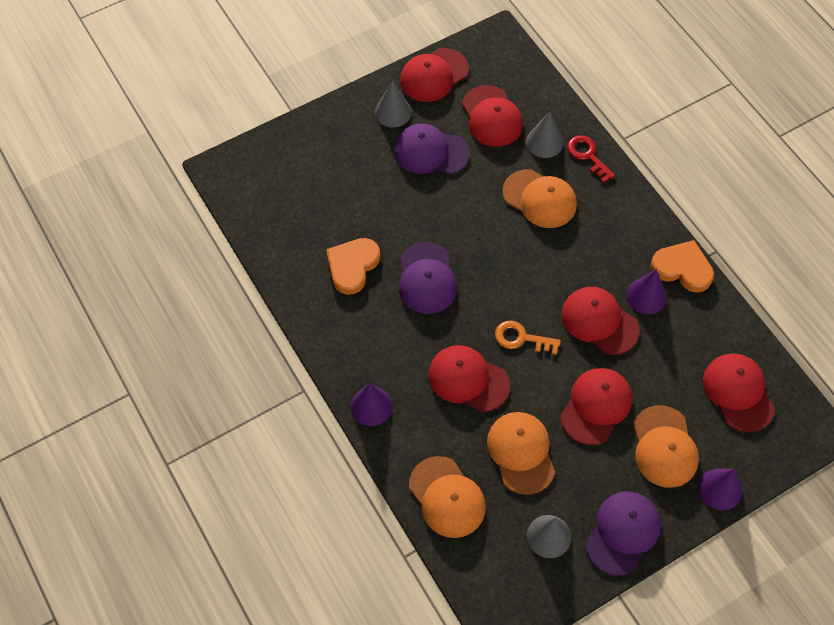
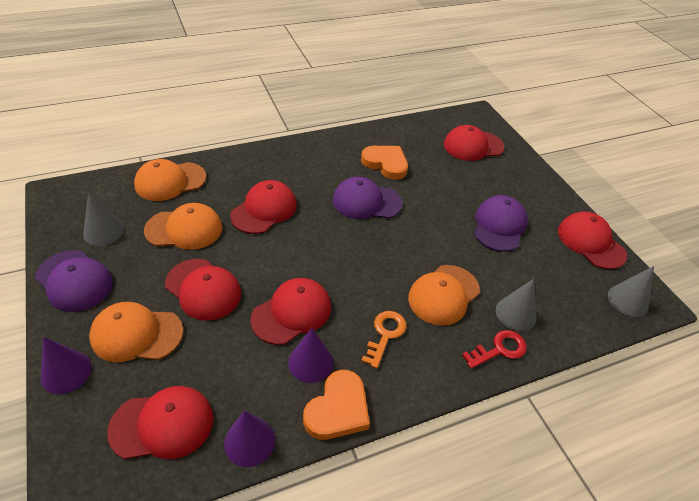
camera: 95 degrees right, 15 degrees down
purple cone [351,383,393,426] -> purple cone moved to [224,410,276,467]
grey cone [375,80,412,128] -> grey cone moved to [608,266,654,317]
red cap [462,85,523,147] -> red cap moved to [444,125,504,161]
orange key [495,320,561,355] -> orange key moved to [361,311,407,368]

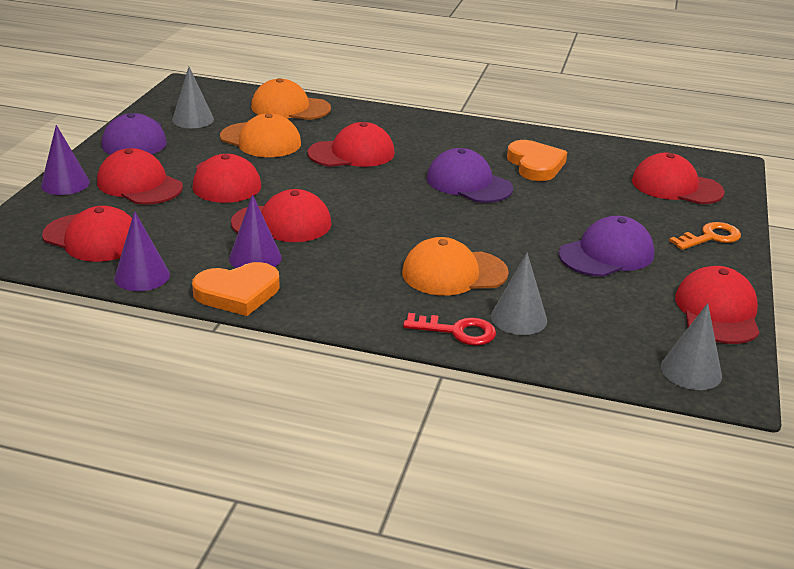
camera: 40 degrees right, 15 degrees down
orange cap [89,302,183,362] -> red cap [97,148,183,205]
orange key [361,311,407,368] -> orange key moved to [669,222,741,250]

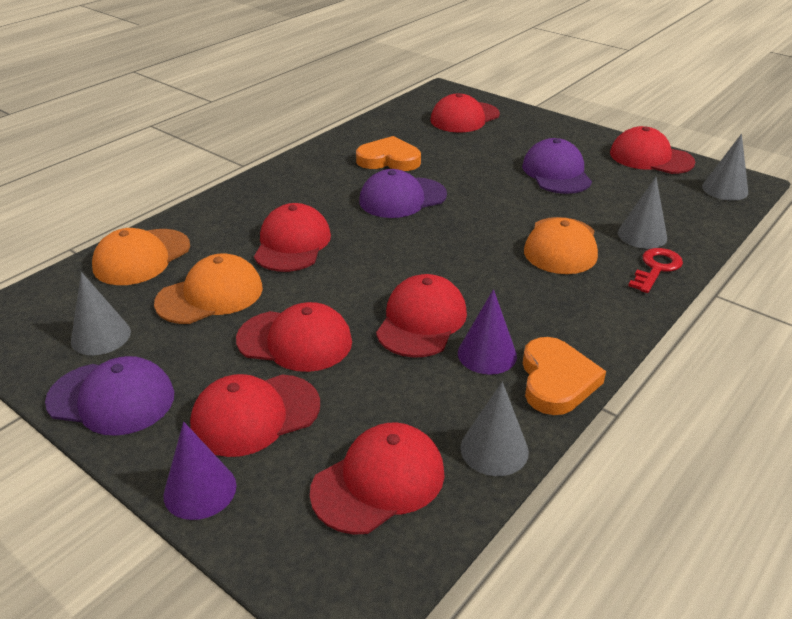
camera: 65 degrees left, 5 degrees up
purple cone [114,211,170,291] -> grey cone [460,382,529,476]
orange key [669,222,741,250] -> none

